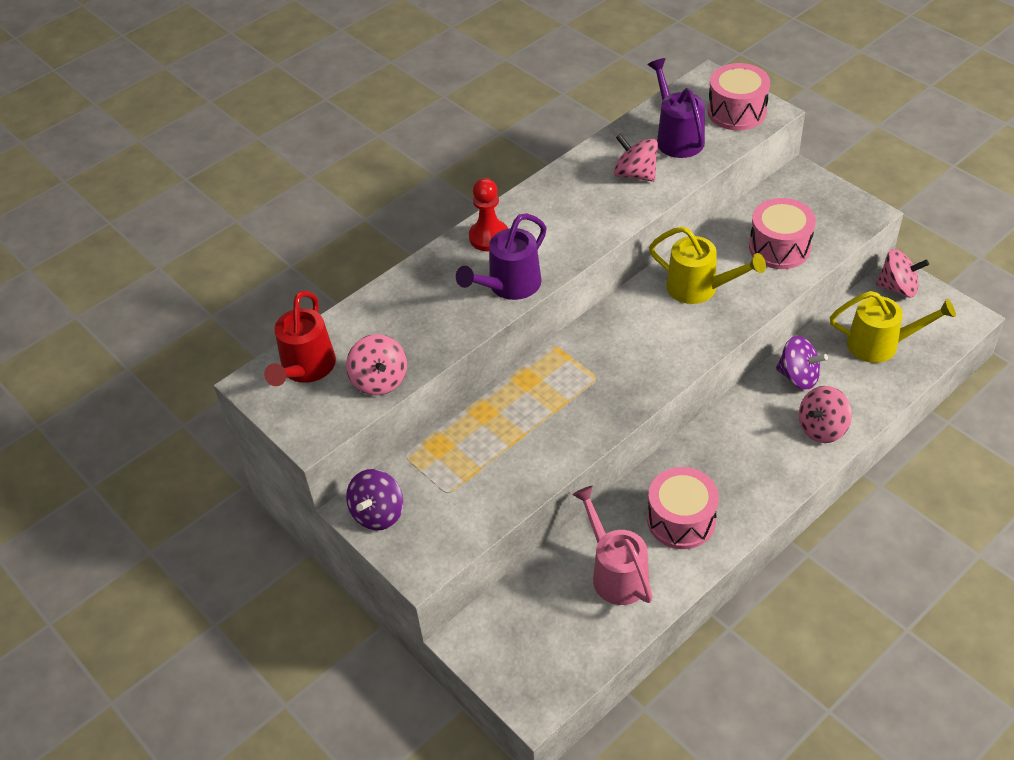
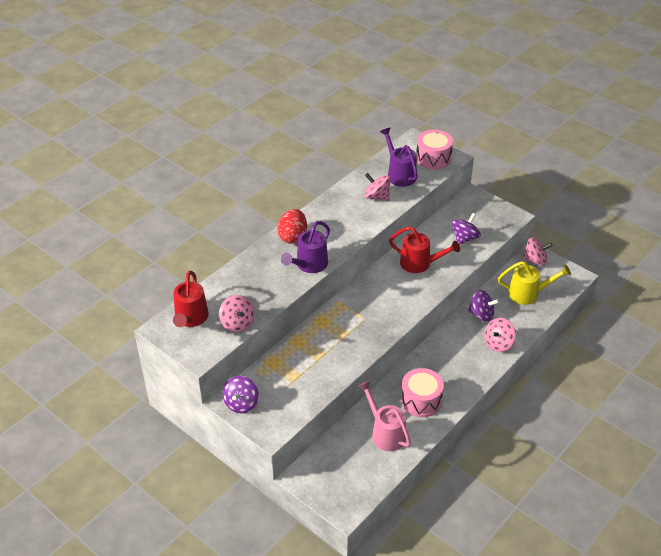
camera: 10 degrees left, 5 degrees down
red pawn [469,178,508,251] -> red egg [277,209,307,244]
yellow watering can [649,226,766,304] -> red watering can [389,226,460,273]
pink drum [749,198,816,269] -> purple spinning top [452,213,481,245]

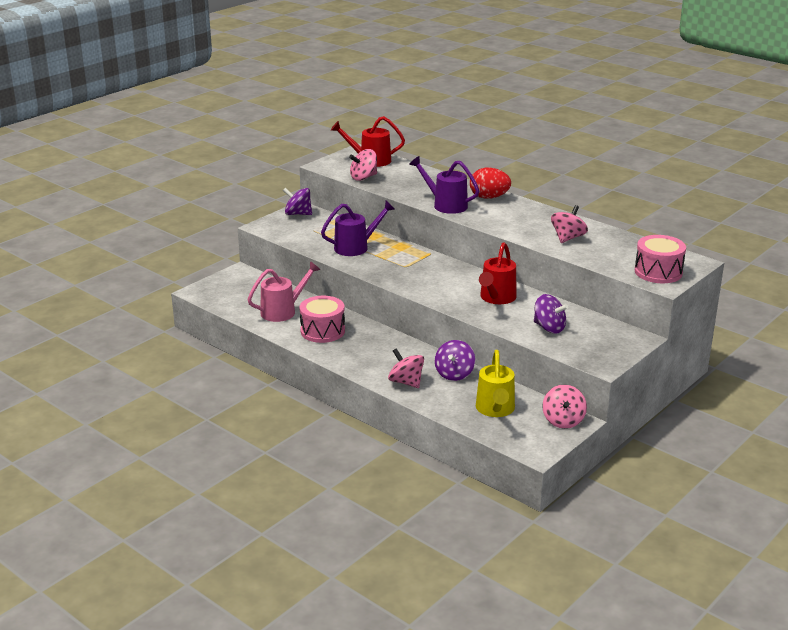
camera: 90 degrees right, 15 degrees down
purple watering can [380,128,418,187] -> purple watering can moved to [321,201,395,256]

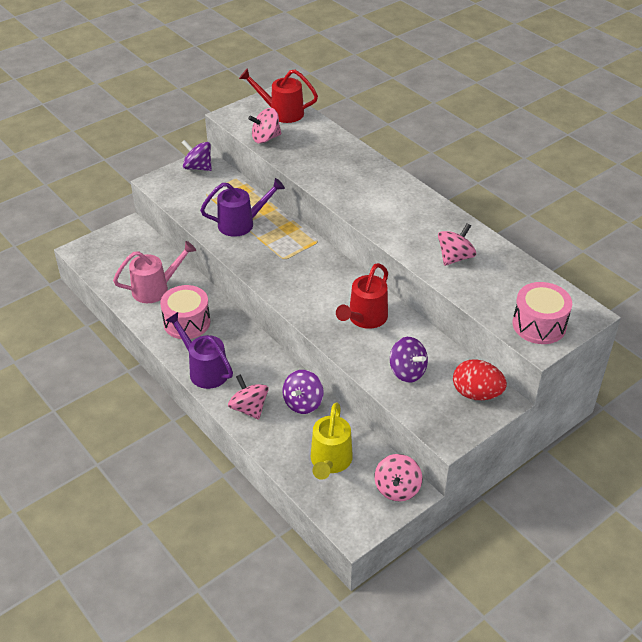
camera: 10 degrees right, 15 degrees up
purple watering can [409,156,479,214] -> purple watering can moved to [165,312,233,389]
red egg [470,168,511,199] -> red egg moved to [453,360,507,400]

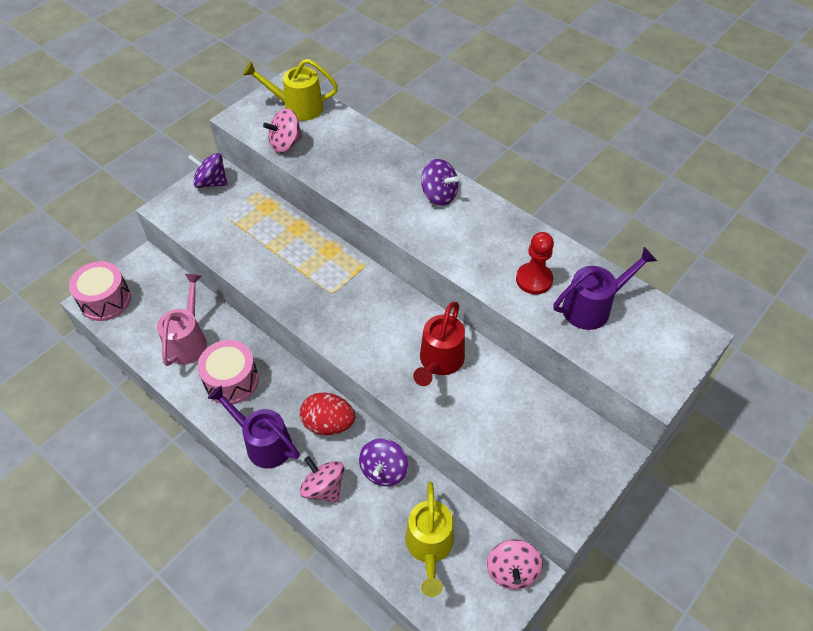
camera: 10 degrees left, 10 degrees up
pink watering can [113,241,196,303] -> pink watering can turned 45 degrees counterclockwise [157,274,207,366]
purple watering can [200,178,285,237] -> purple watering can moved to [553,247,657,330]
red watering can [239,68,318,123] -> yellow watering can [243,59,338,121]
purple spinning top [390,337,428,383] -> purple spinning top moved to [421,159,459,206]
pink spinning top [438,223,476,266] -> red pawn [516,232,554,294]
red egg [453,360,507,400] -> red egg moved to [300,392,355,435]
pink drum [513,282,572,344] -> pink drum moved to [69,261,131,321]

